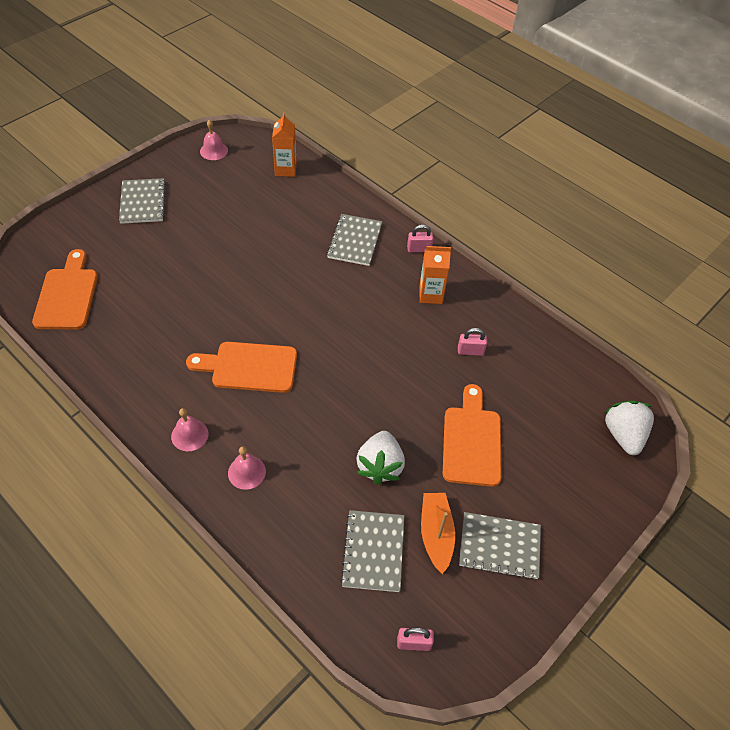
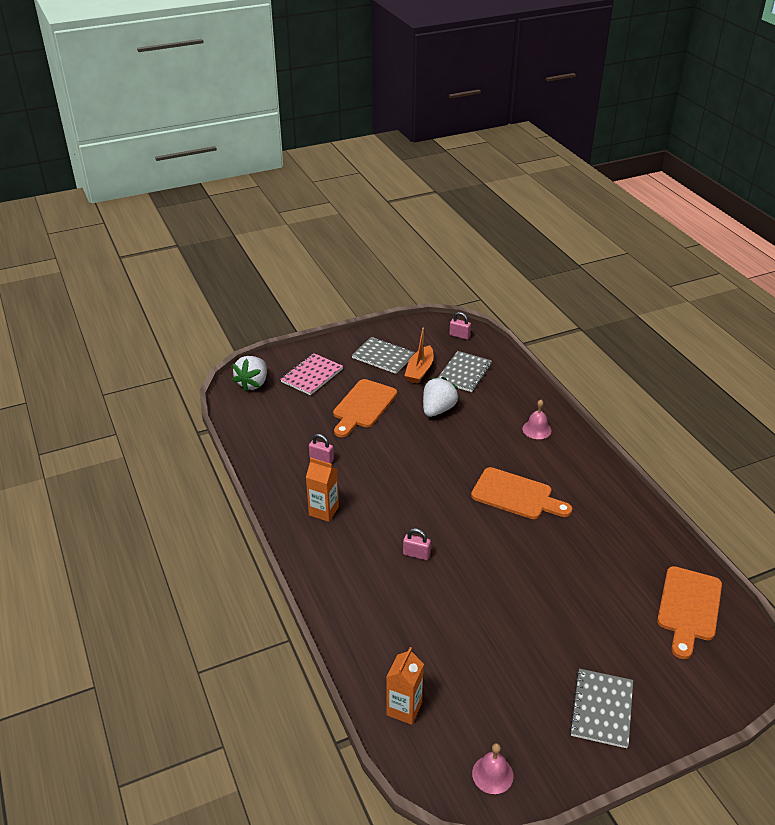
camera: 155 degrees left, 15 degrees down
pink bell [171,408,208,451] -> none
grey notebook [327,214,382,266] -> none
pink padlock [407,225,434,252] -> pink padlock moved to [403,528,431,560]
none -> pink notebook [280,353,343,395]

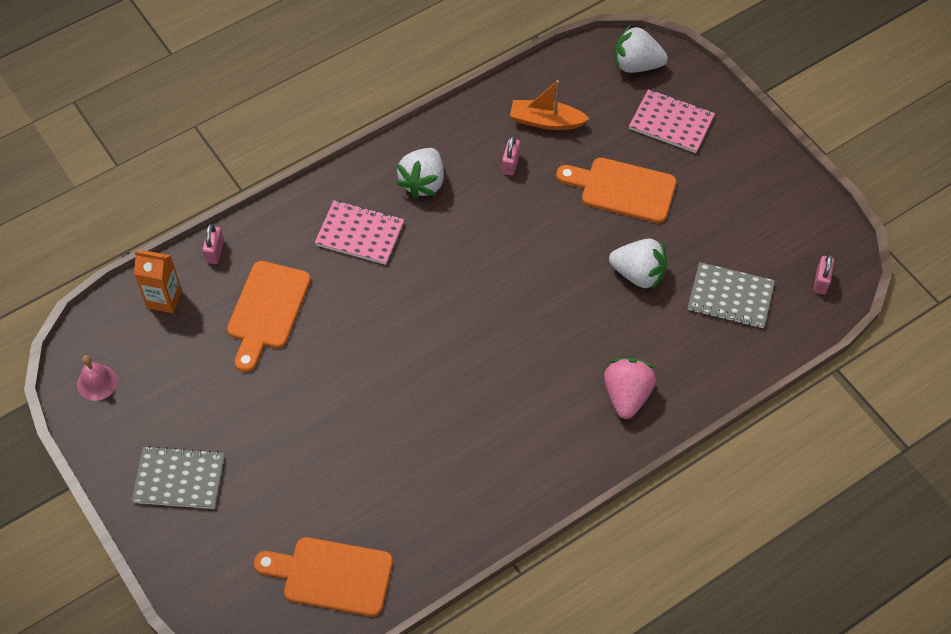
camera: 80 degrees right, 20 degrees up
orange carton [306,458,339,522] -> white strawberry [396,148,444,199]
grey notebook [352,337,415,374] -> none
pink padlock [403,528,431,560] -> pink padlock moved to [202,224,224,264]
orange boat [405,328,433,383] -> orange boat moved to [510,80,590,130]
orange cutting board [471,467,572,519] -> orange cutting board moved to [227,261,311,372]
pink bell [522,400,552,439] -> pink strawberry [604,358,656,419]
none -> pink notebook [315,200,404,265]

